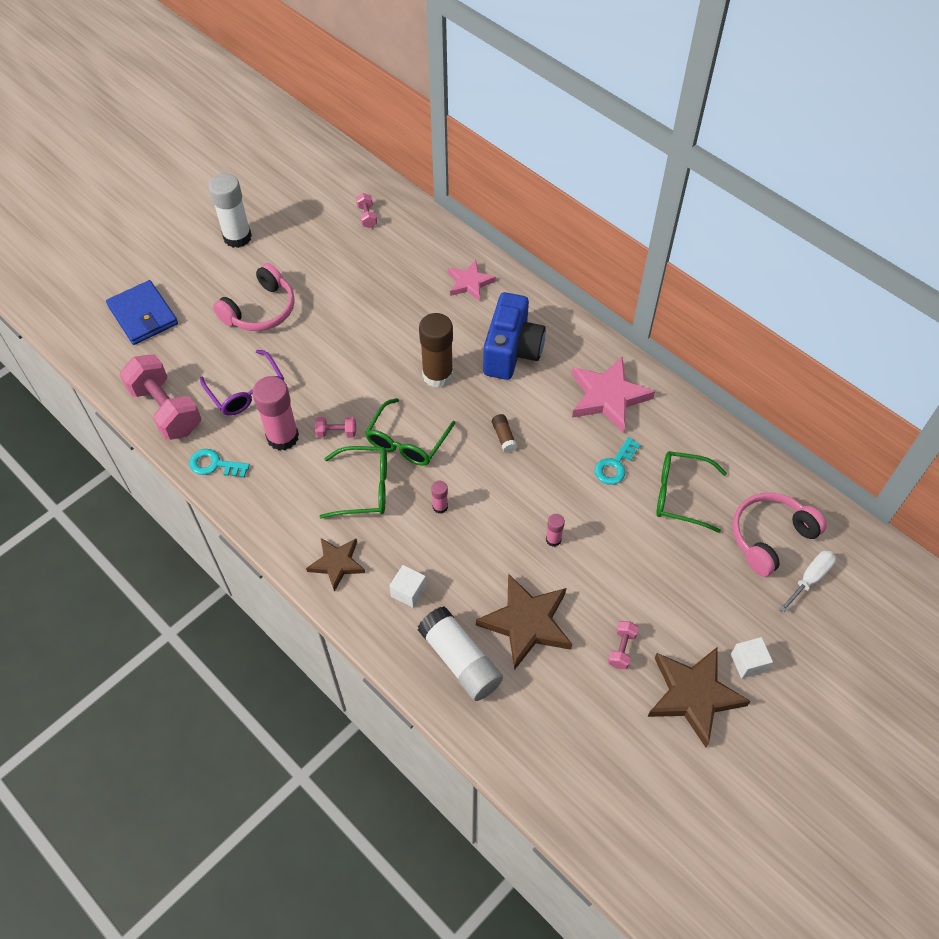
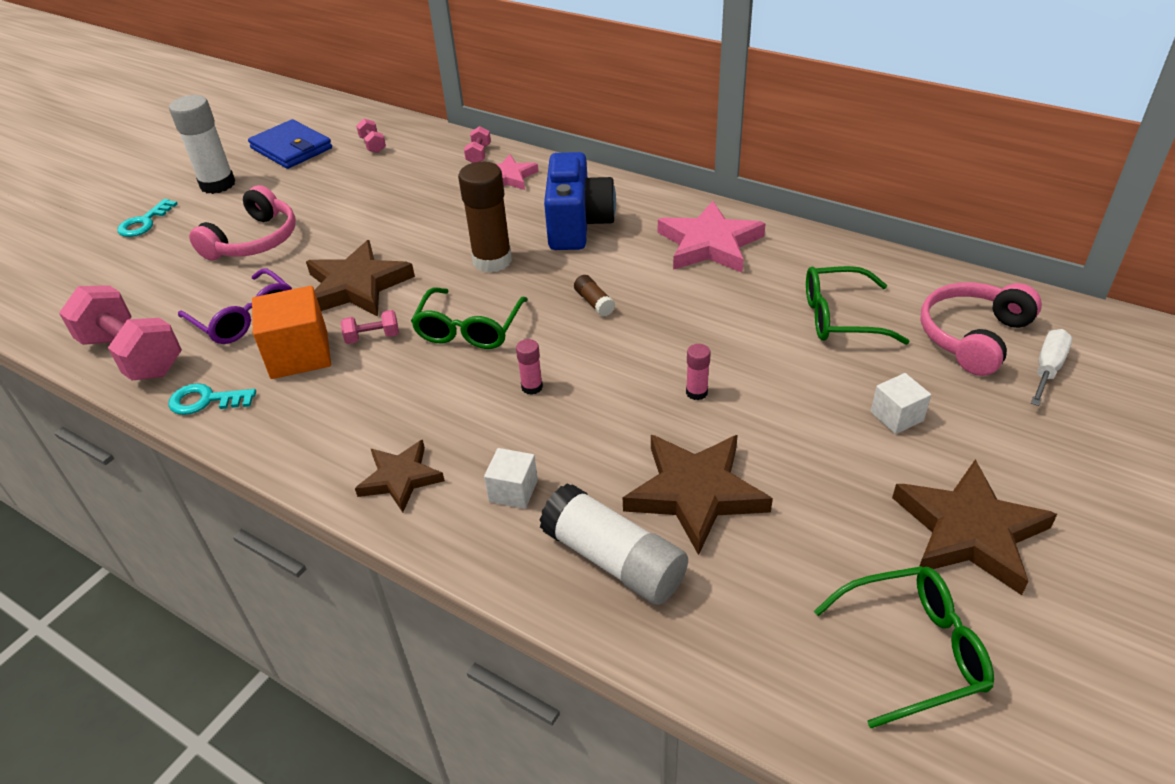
camera: 10 degrees left, 15 degrees down
blue wallet [106,280,178,345] -> blue wallet moved to [248,119,332,169]
pink glue stick [252,376,299,451] -> orange cube [252,286,331,379]
green glasses [320,446,387,518] -> green glasses moved to [814,566,994,728]
turquoise key [595,437,641,485] -> turquoise key moved to [117,199,177,237]
pink dumbbell [608,621,639,669] -> pink dumbbell moved to [464,126,491,163]
white cube [731,637,773,679] -> white cube moved to [871,373,931,434]
none -> brown star [306,240,415,316]

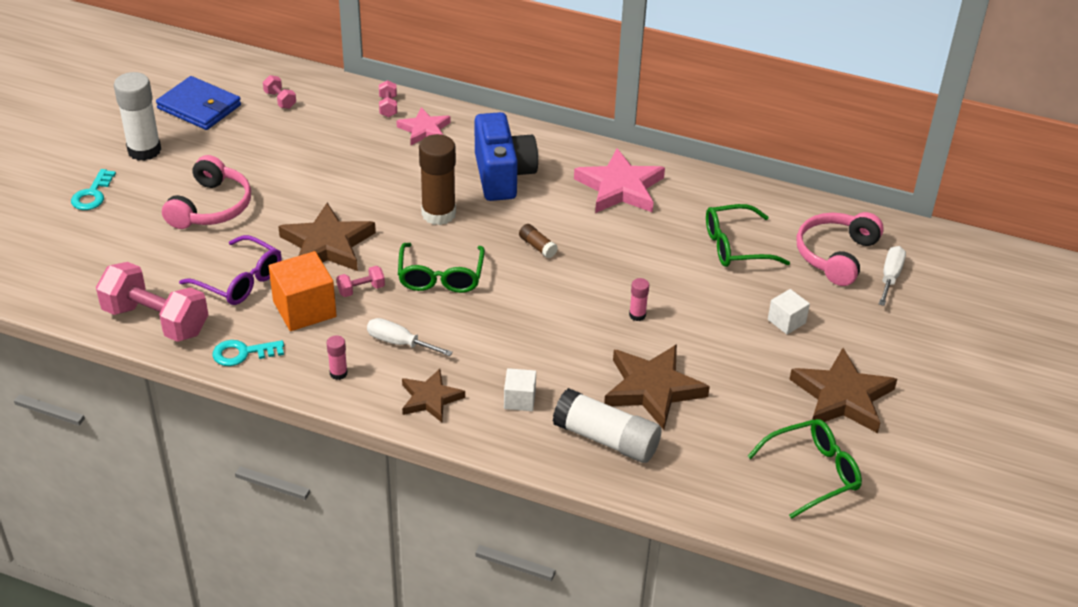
camera: 15 degrees left, 0 degrees up
pink glue stick [516,339,543,395] -> pink glue stick moved to [327,335,348,380]
none -> white screwdriver [367,318,453,356]

